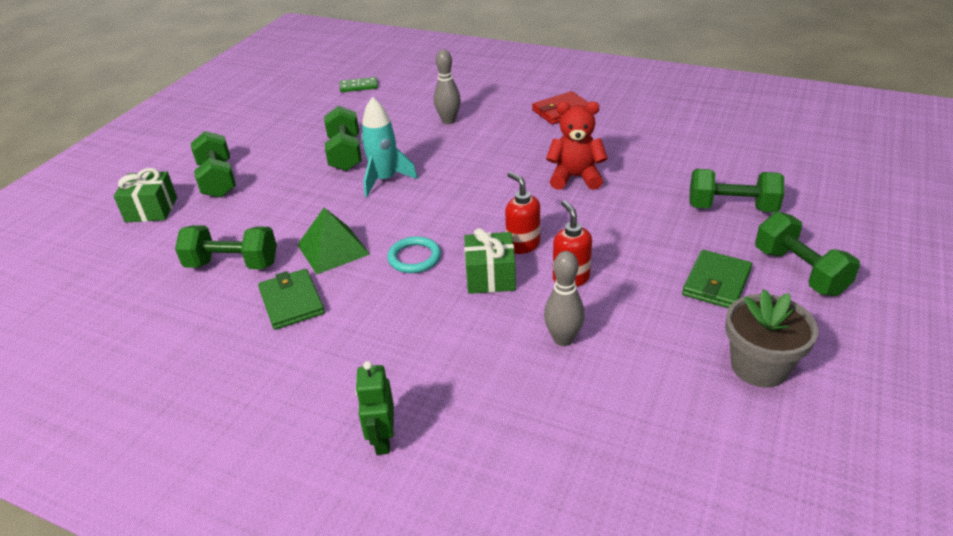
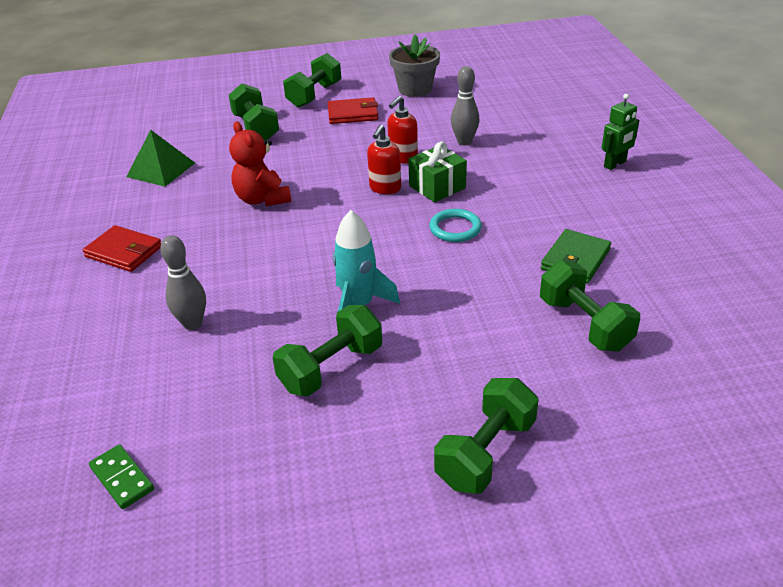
camera: 125 degrees left, 0 degrees up
green gift [114,168,177,222] -> none
green pyramid [297,208,370,274] -> green pyramid moved to [126,130,195,187]
green wallet [682,250,752,308] -> red wallet [328,97,378,124]

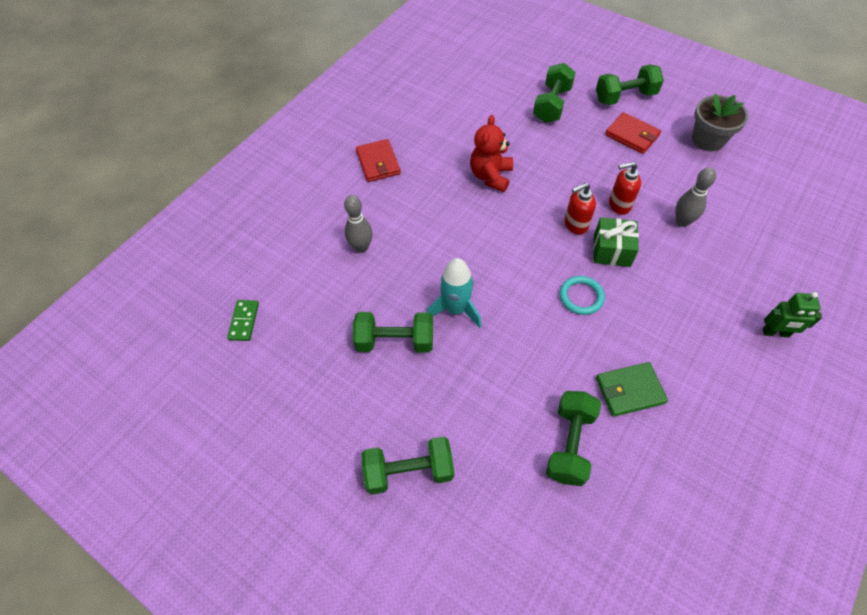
camera: 45 degrees right, 20 degrees up
green pyramid [126,130,195,187] -> none

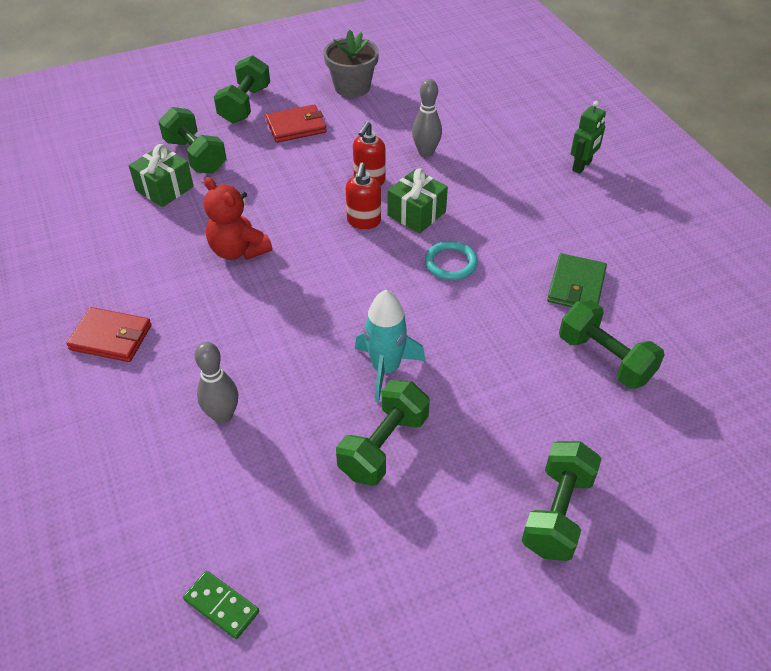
camera: 60 degrees left, 10 degrees down
none -> green gift [129,144,194,207]

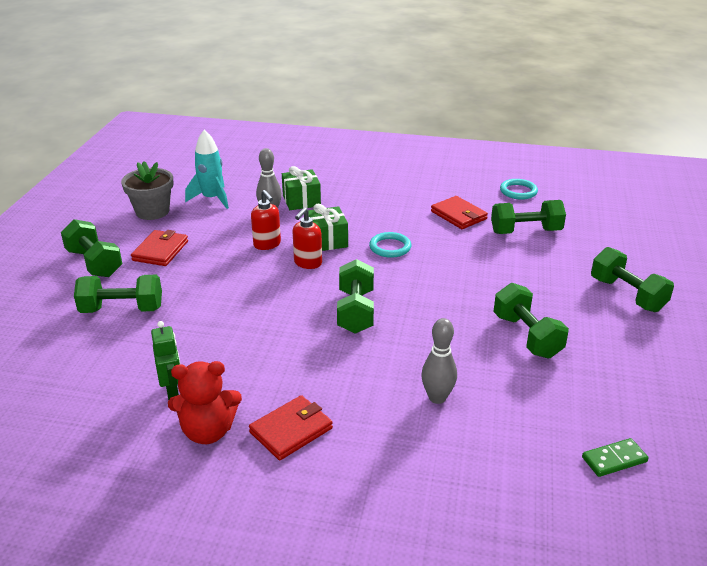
camera: 55 degrees left, 15 degrees down
green gift [129,144,194,207] -> green gift moved to [282,166,321,210]
red teddy bear [204,177,272,260] -> red teddy bear moved to [168,361,242,444]
red soap dispenser [346,163,381,229] -> red soap dispenser turned 75 degrees clockwise [292,207,322,269]
turquoise rocket [355,290,425,402] -> turquoise rocket moved to [185,130,229,209]
green wallet [547,253,607,307] -> red wallet [431,196,488,229]
green robot [571,101,606,174] -> green robot moved to [151,321,181,400]
none -> green dumbbell [337,259,374,334]
none -> turquoise ring [500,179,538,200]

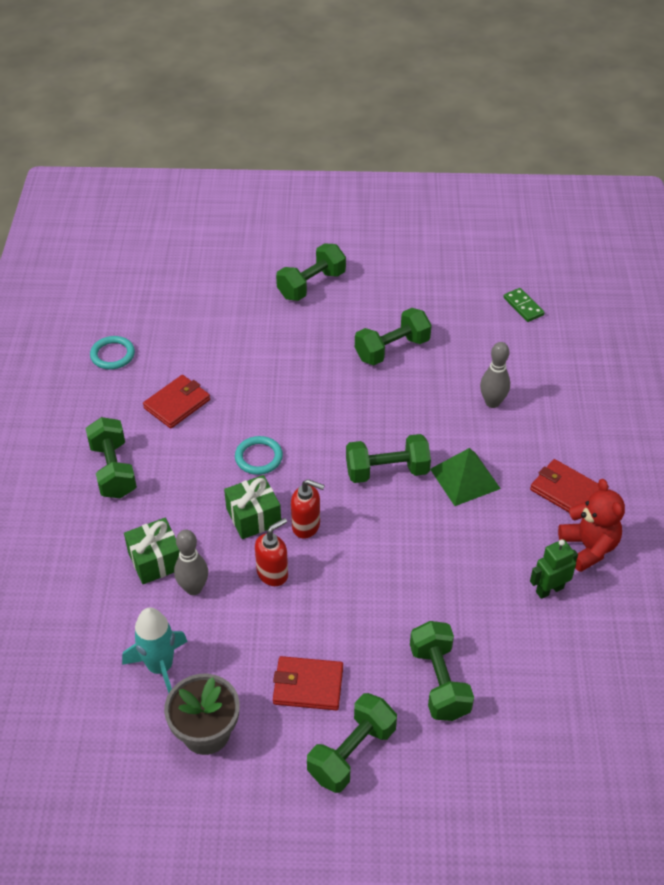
camera: 100 degrees left, 15 degrees up
green dumbbell [491,200,566,234] -> green dumbbell moved to [85,417,137,499]
none -> green pyramid [430,448,501,506]

